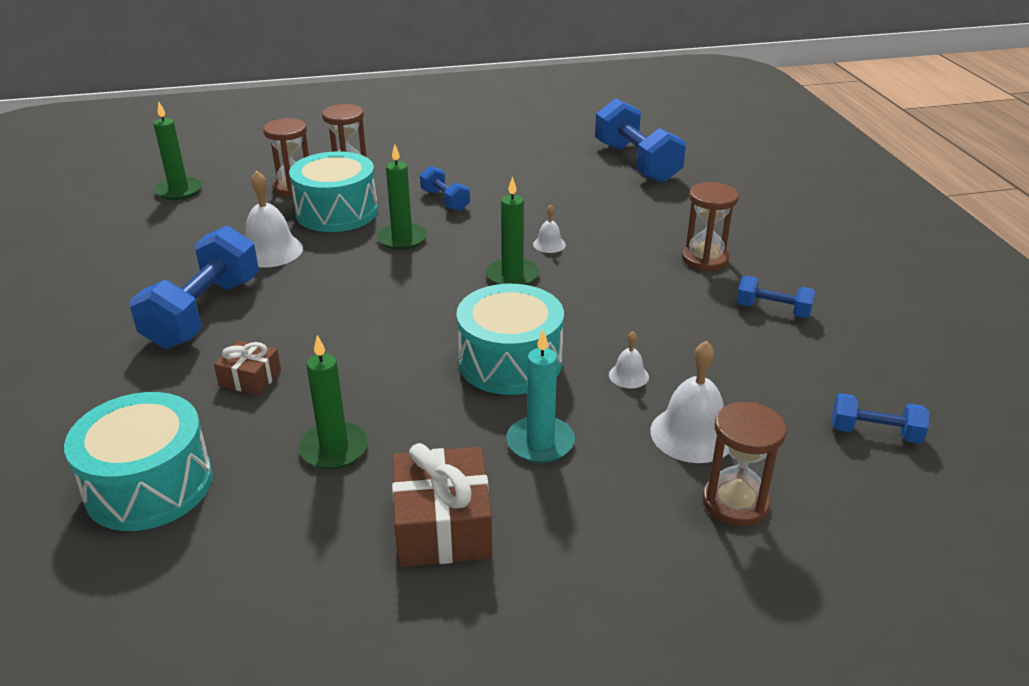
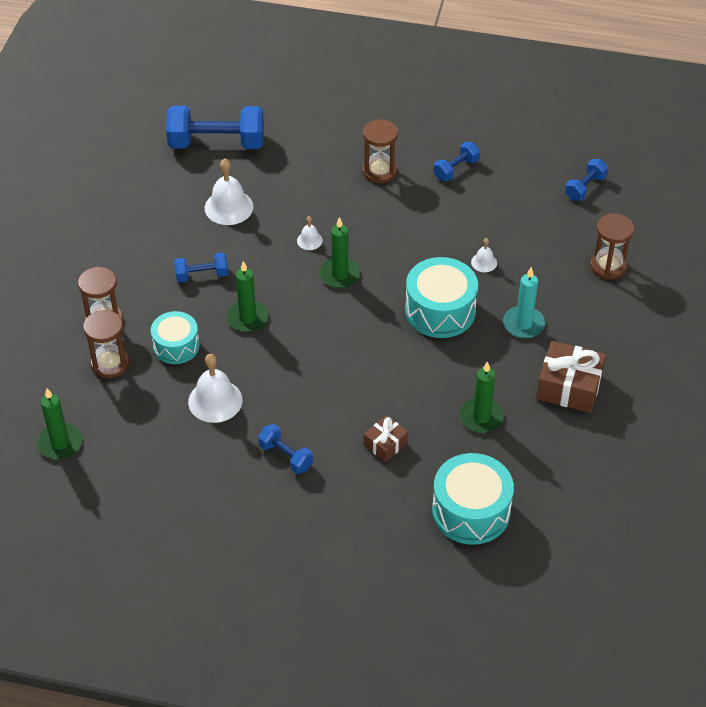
camera: 65 degrees left, 15 degrees up
blue dumbbell [129,225,259,349] -> blue dumbbell [258,424,313,474], size x0.51
turquoise drum [289,151,378,232] -> turquoise drum [151,311,200,364], size x0.64
white bell [650,341,728,463] -> white bell moved to [205,159,254,225]

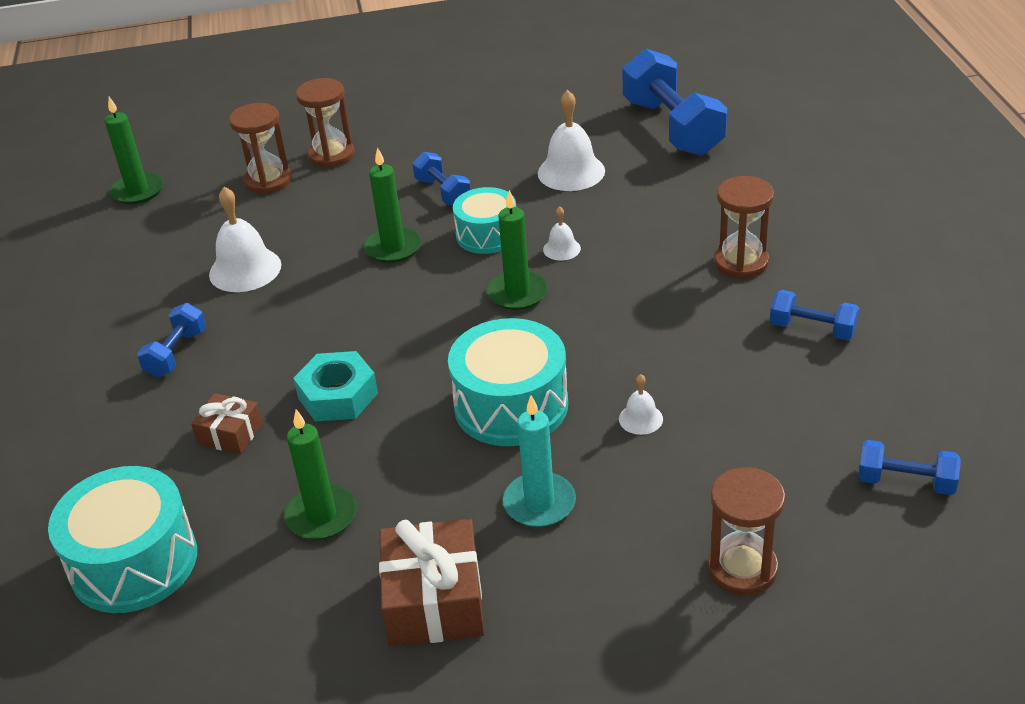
camera: 70 degrees right, 10 degrees down
turquoise drum [151,311,200,364] -> turquoise drum moved to [453,187,516,254]
none -> turquoise nut [293,351,378,421]

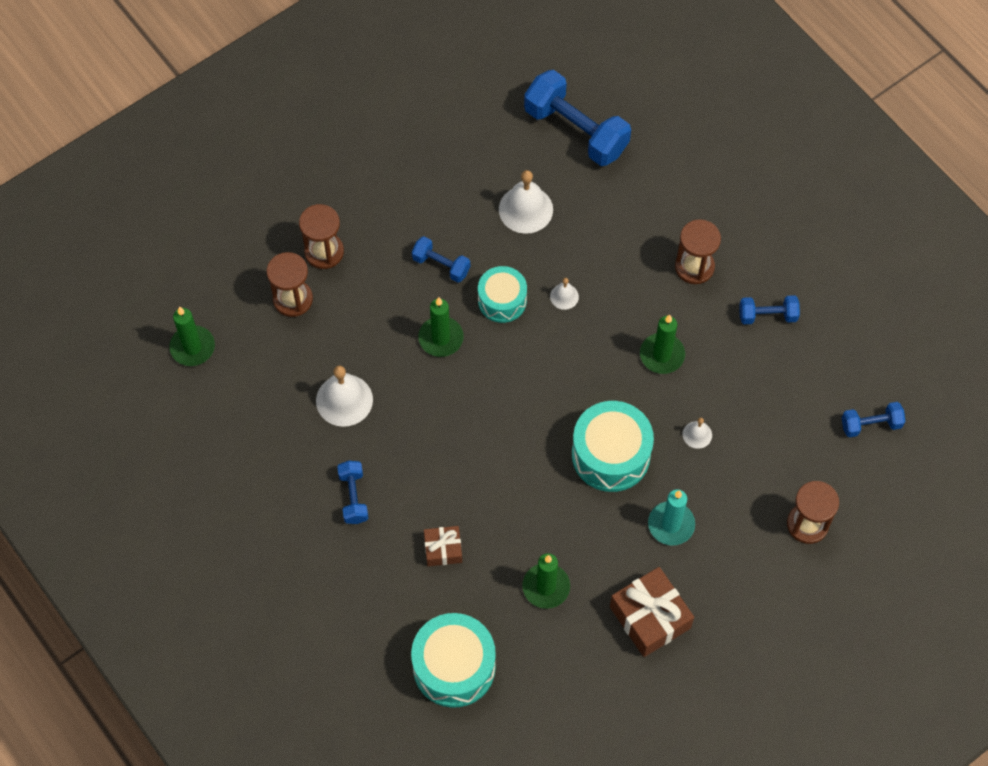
camera: 30 degrees left, 25 degrees up
turquoise nut [293,351,378,421] -> none
green candle [487,190,548,310] -> green candle moved to [640,314,685,374]

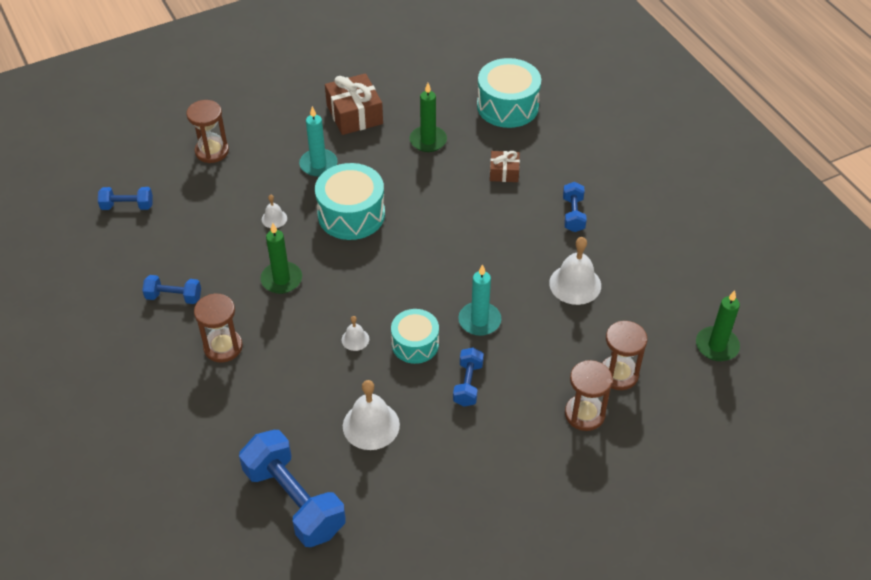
camera: 170 degrees left, 15 degrees down
blue dumbbell [412,236,470,282] -> blue dumbbell turned 60 degrees clockwise [453,348,484,406]
green candle [418,297,464,357] -> turquoise candle [458,264,501,336]

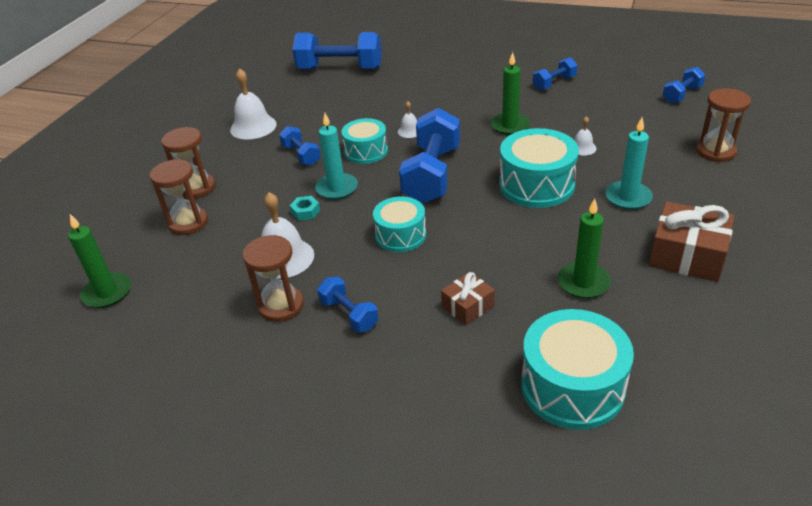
camera: 140 degrees right, 10 degrees down
brown hourglass [194,293,243,363] -> brown hourglass moved to [243,235,304,322]
white bell [343,380,400,450] -> white bell moved to [230,68,277,140]
none -> turquoise nut [290,196,320,221]
none -> turquoise drum [373,196,426,252]
none -> blue dumbbell [399,108,460,204]

